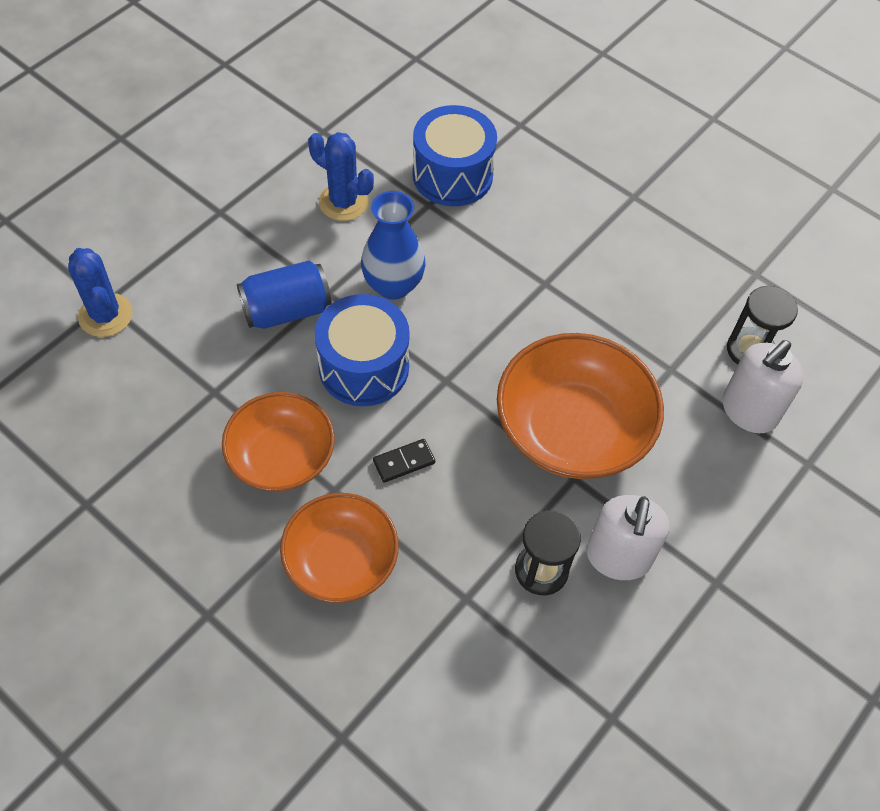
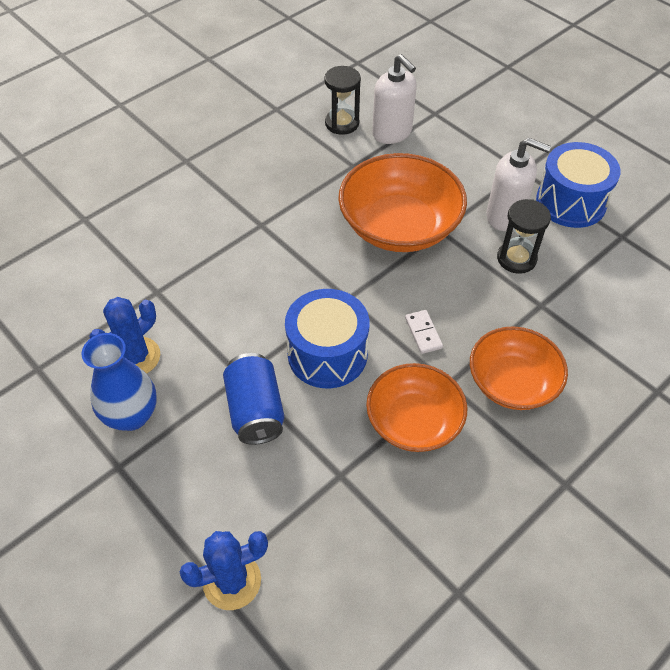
camera: 80 degrees left, 5 degrees down
blue vase [361,191,425,300] -> blue vase moved to [82,333,157,431]
black domino [373,439,435,483] -> white domino [405,310,443,354]
blue drum [413,105,497,206] -> blue drum moved to [536,142,621,228]

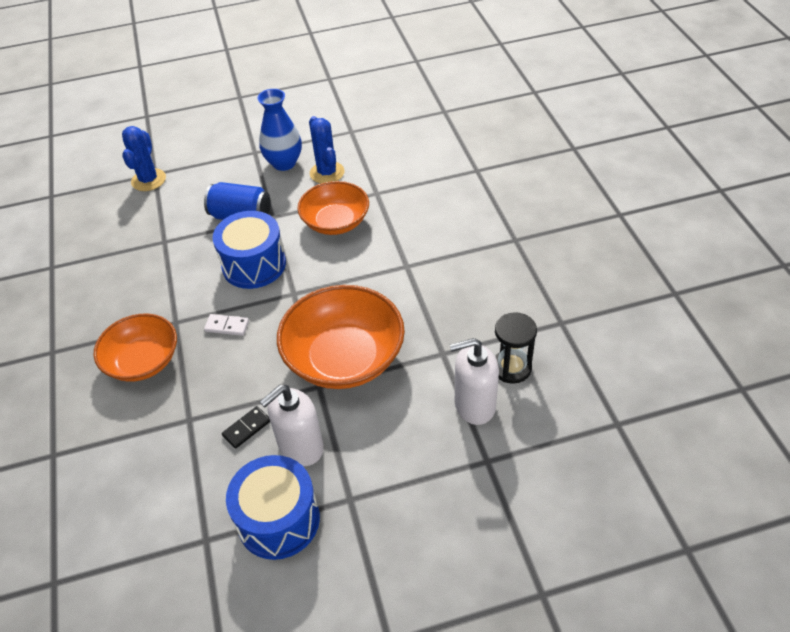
camera: 120 degrees right, 5 degrees down
orange bowl [366,363,467,452] -> orange bowl moved to [298,181,369,235]
black hourglass [497,199,551,274] -> black domino [222,406,270,449]

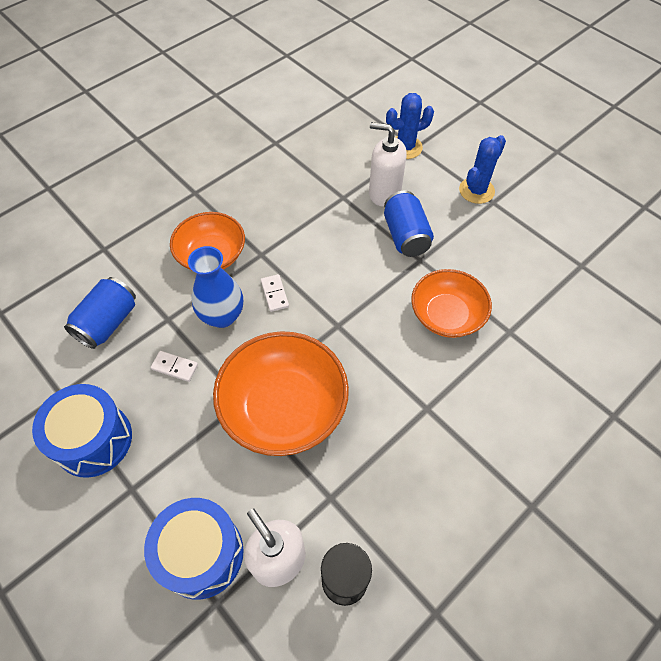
camera: 60 degrees right, 10 degrees up
blue drum [213,211,286,289] -> blue drum moved to [144,498,244,600]
black domino [222,406,270,449] -> white domino [151,351,198,382]
blue vase [257,89,302,171] -> blue vase moved to [188,246,243,328]
white soap dispenser [260,385,324,466] -> white soap dispenser moved to [369,122,407,207]
blue cactus [309,116,344,184] -> blue cactus moved to [459,135,506,204]
none -> blue can [64,277,136,349]

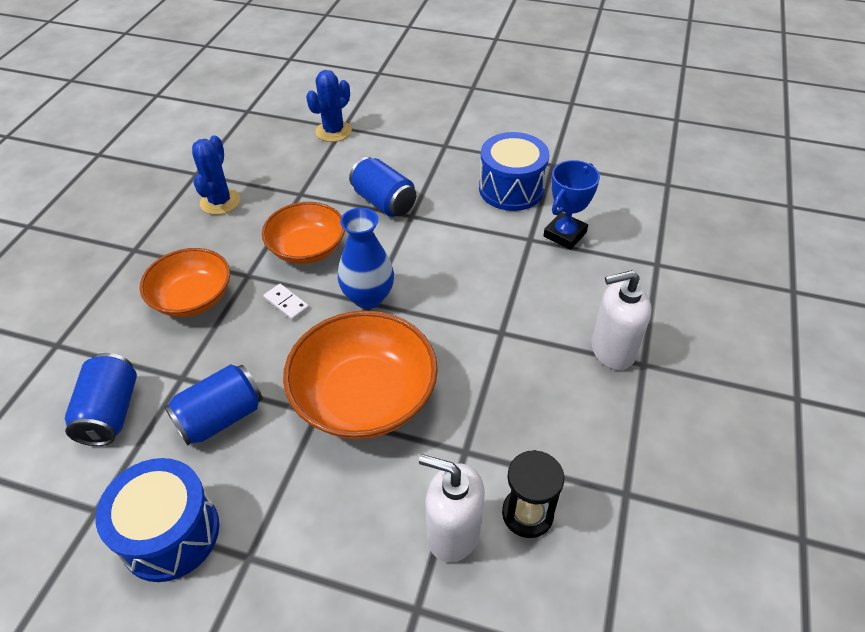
camera: 30 degrees left, 10 degrees down
blue drum [144,498,244,600] -> blue drum moved to [479,132,549,211]
white domino [151,351,198,382] -> blue can [164,364,263,446]
blue vase [188,246,243,328] -> blue vase moved to [338,208,394,309]
white soap dispenser [369,122,407,207] -> white soap dispenser moved to [591,270,652,370]
orange bowl [411,269,492,338] -> orange bowl moved to [262,202,345,264]
blue cactus [459,135,506,204] -> blue cactus moved to [192,135,240,215]
none -> blue trophy [543,160,600,250]

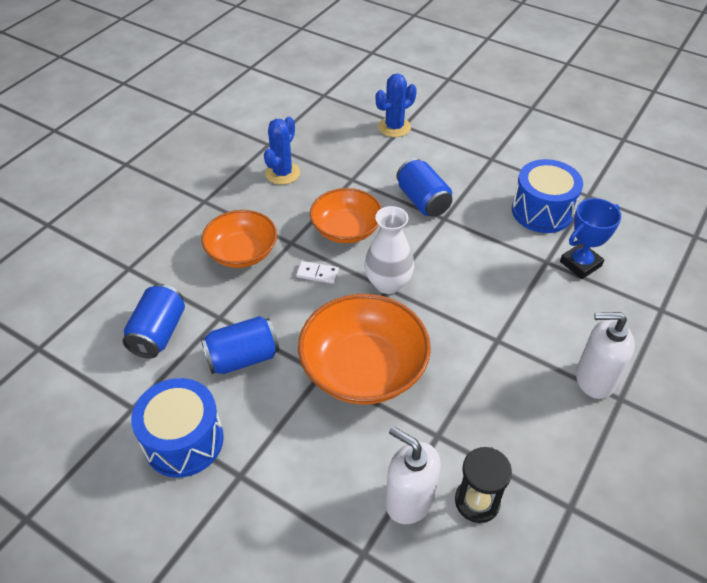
camera: 15 degrees right, 0 degrees up
white domino [263,284,309,321] -> white domino turned 45 degrees counterclockwise [296,261,339,284]
blue vase [338,208,394,309] -> white vase [364,206,414,294]

